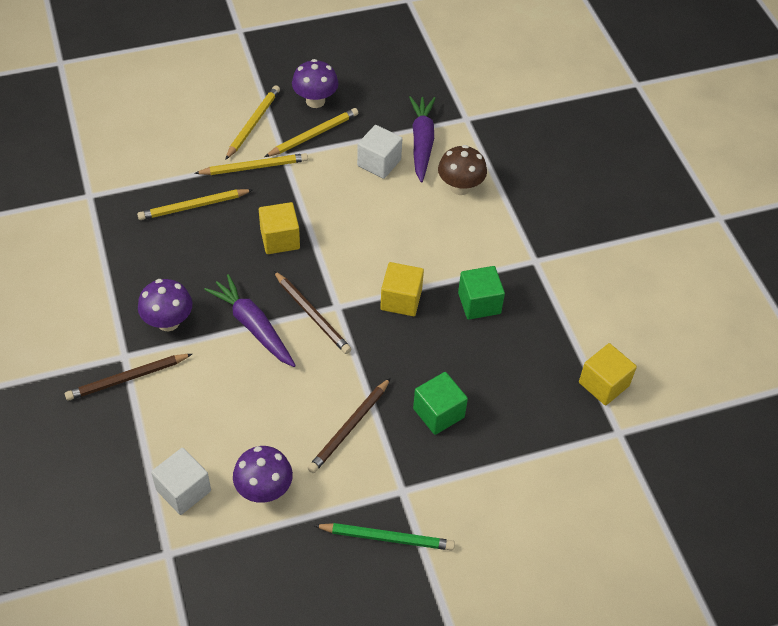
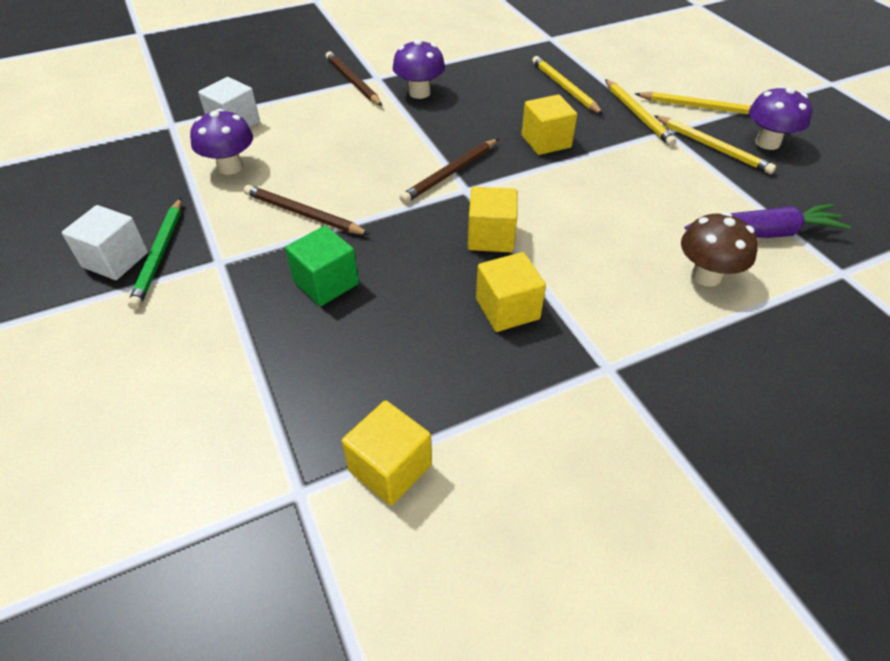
camera: 85 degrees right, 5 degrees down
purple carrot [204,274,296,367] -> none
white cube [357,125,402,179] -> white cube moved to [62,205,148,280]
green cube [458,266,505,320] -> yellow cube [476,252,546,332]

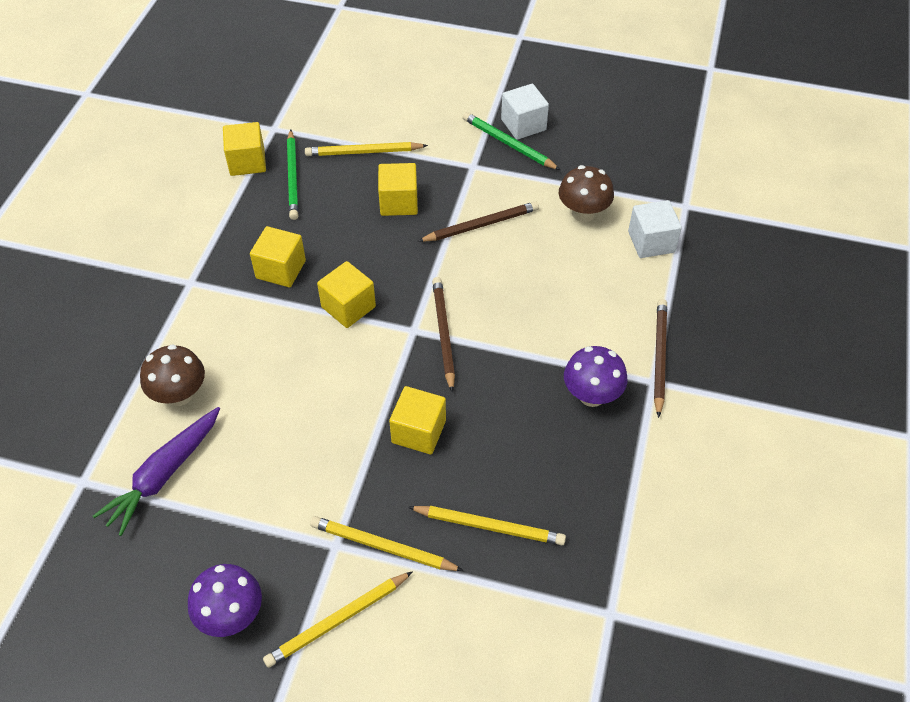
camera: 130 degrees right, 5 degrees up
purple mushroom [190,109,253,175] -> brown mushroom [559,165,614,222]
green cube [285,226,359,306] -> yellow cube [378,163,418,216]
brown pencil [326,52,382,106] -> brown pencil turned 90 degrees counterclockwise [654,299,667,418]
yellow pencil [654,116,776,174] -> yellow pencil moved to [305,142,428,156]
none -> green pencil [287,129,299,220]

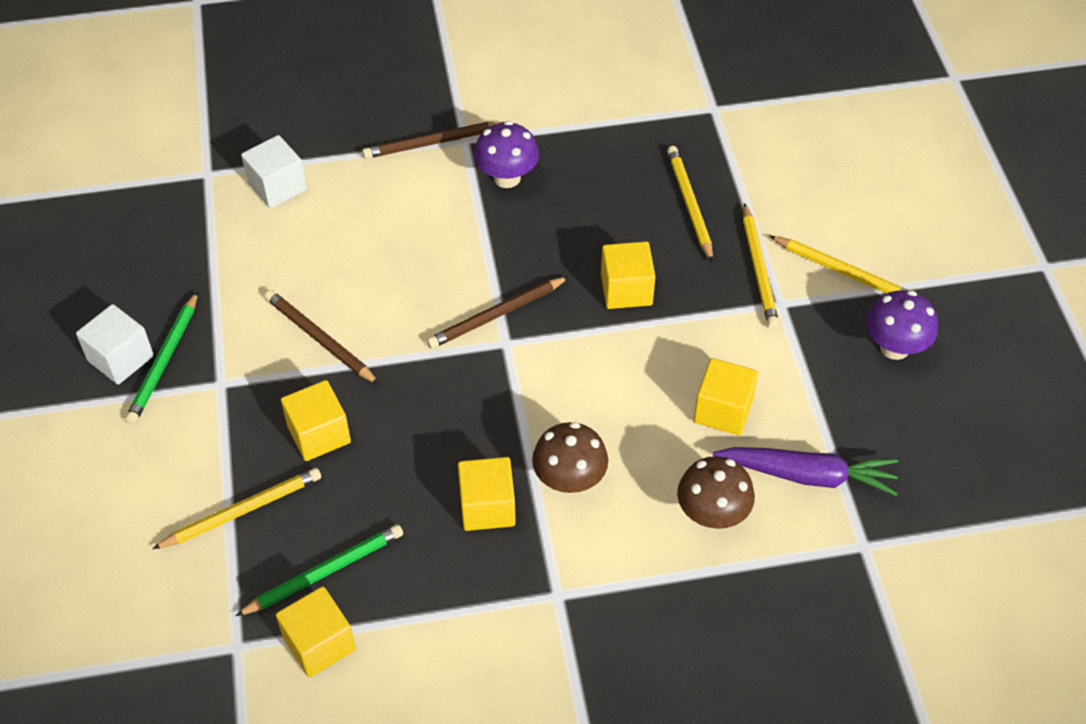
camera: 115 degrees left, 0 degrees up
yellow pencil [305,142,428,156] -> yellow pencil turned 90 degrees counterclockwise [152,468,321,549]
yellow cube [317,261,376,328] -> yellow cube moved to [694,358,758,436]
brown mushroom [559,165,614,222] -> brown mushroom moved to [532,422,608,495]

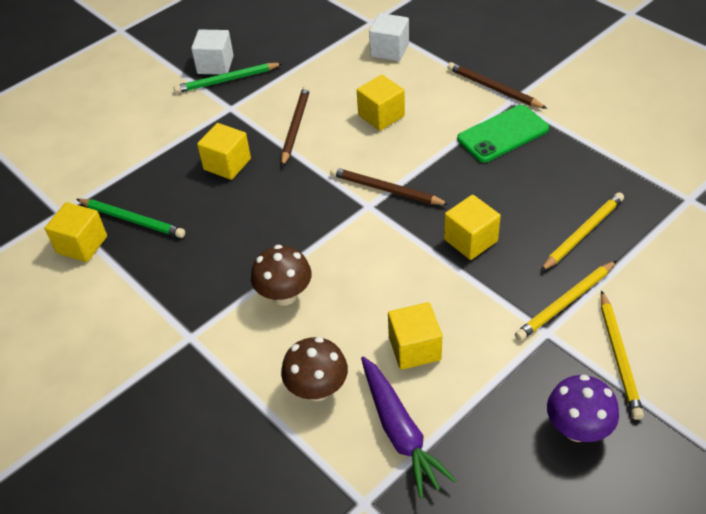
camera: 60 degrees right, 5 degrees down
yellow pencil [152,468,321,549] -> none
yellow cube [458,457,516,531] -> yellow cube moved to [357,75,405,131]
purple mushroom [474,121,539,188] -> green phone [457,105,549,163]

